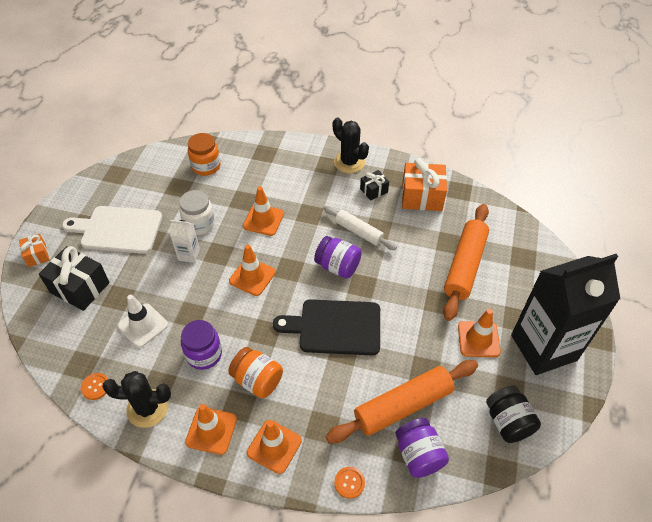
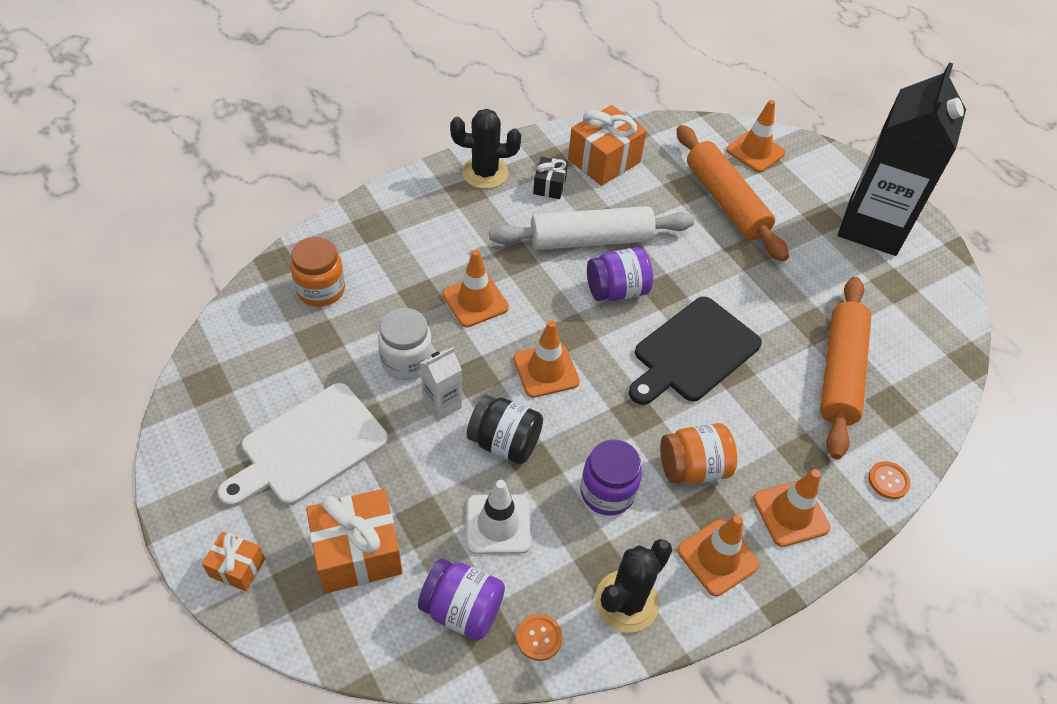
camera: 50 degrees left, 0 degrees up
black gift [39,246,110,311] -> orange gift [306,489,402,594]
white rolling pin [323,206,397,250] -> white rolling pin [489,206,694,250], size x1.64
purple jar [396,418,449,478] -> purple jar moved to [418,558,505,640]
orange traffic cone [458,309,501,357] -> orange traffic cone moved to [726,100,785,172]
black jar [486,385,541,443] -> black jar moved to [467,395,543,464]

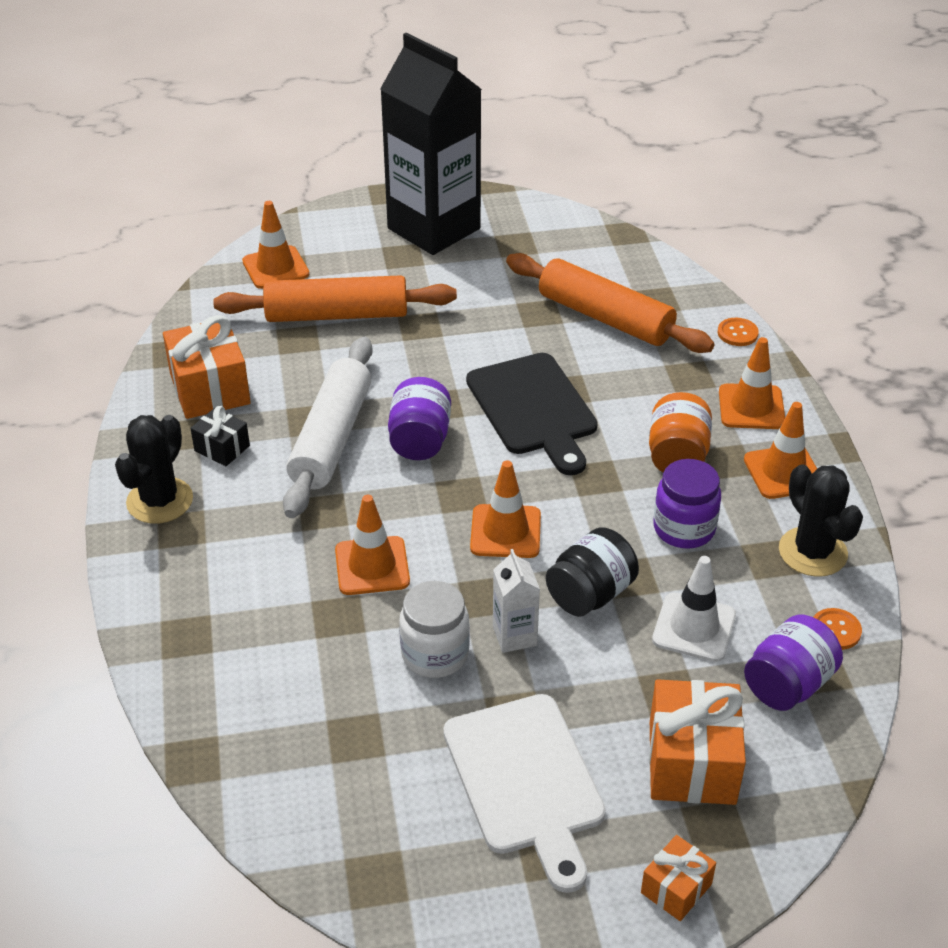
camera: 65 degrees left, 10 degrees down
orange jar [290,237,345,307] -> none

